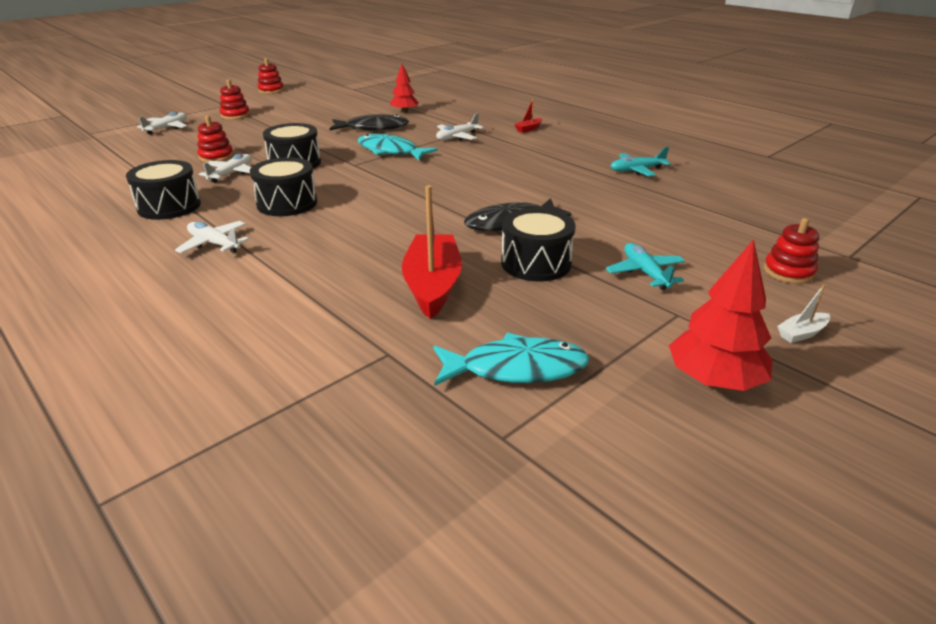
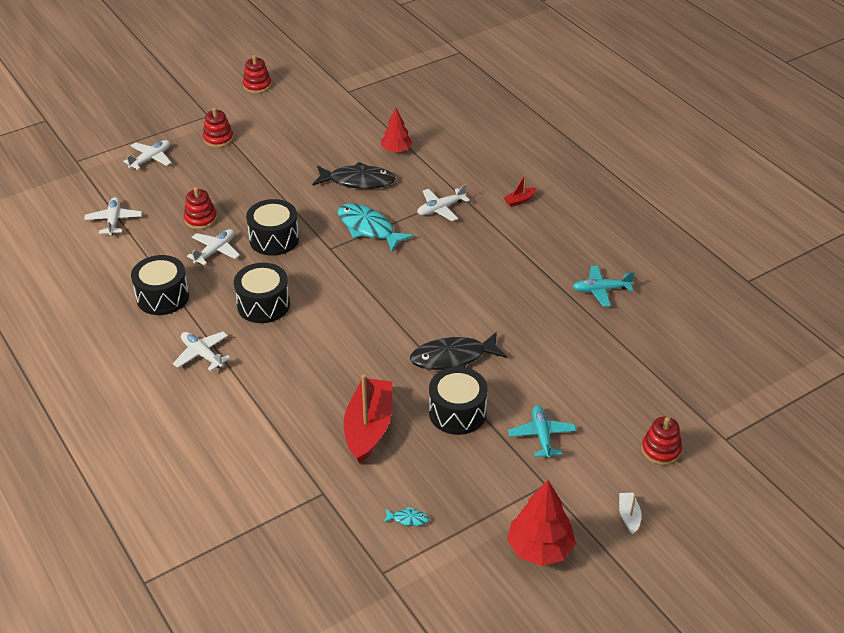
camera: 10 degrees right, 10 degrees up
turquoise fish [433,333,589,386] -> turquoise fish [383,506,430,526], size x0.43
white boat [777,285,830,343] -> white boat turned 105 degrees clockwise [619,493,642,534]
none -> white plane [84,197,142,236]

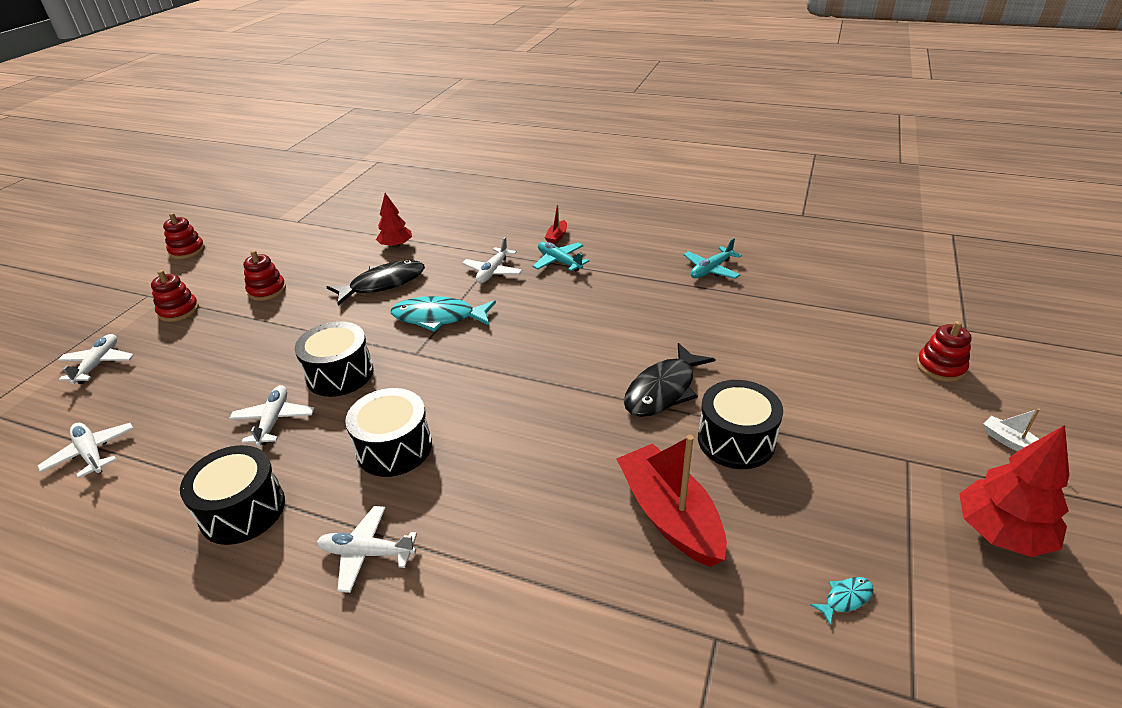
camera: 35 degrees left, 5 degrees down
red stacking toy [184,187,217,229] -> red stacking toy moved to [243,250,286,301]
turquoise plane [508,405,576,459] -> turquoise plane moved to [533,242,589,272]

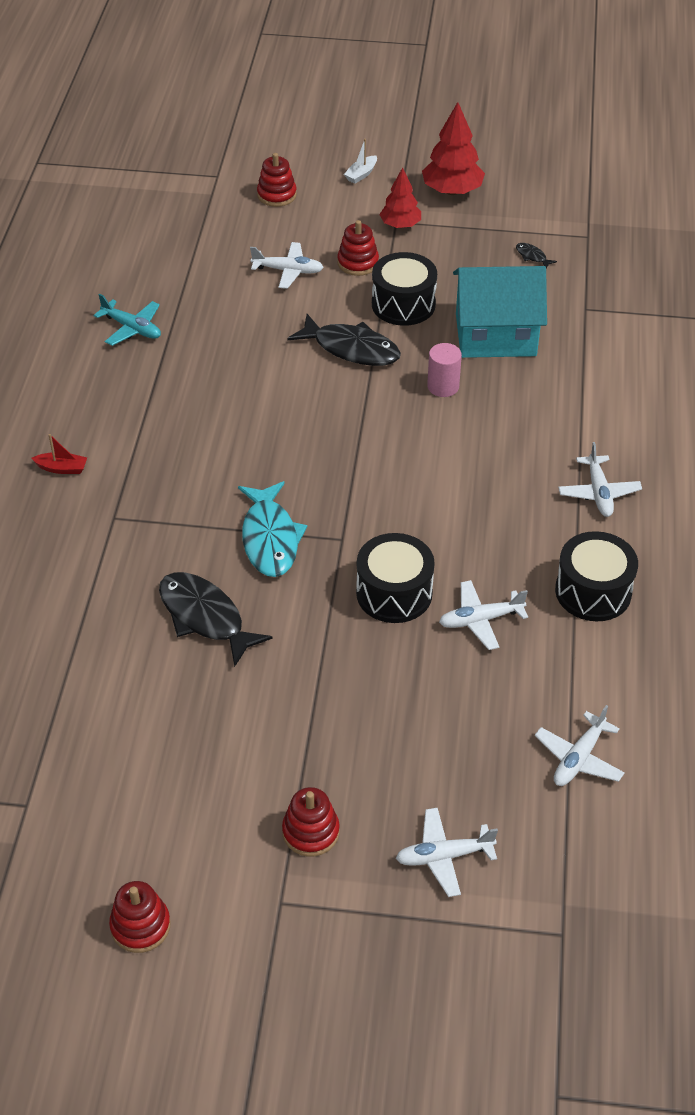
camera: 105 degrees left, 10 degrees up
red stacking toy [243,250,286,301] -> red stacking toy moved to [337,220,379,276]
black drum [345,388,432,477] -> none
red tree [376,193,412,248] -> red tree moved to [379,167,421,228]
white plane [462,237,523,283] -> white plane moved to [250,242,324,289]
turquoise plane [533,242,589,272] -> none
red boat [617,435,727,567] -> turquoise house [453,266,547,358]
turquoise fish [810,577,874,626] -> black fish [516,243,557,268]
none -> pink cylinder [427,343,462,397]

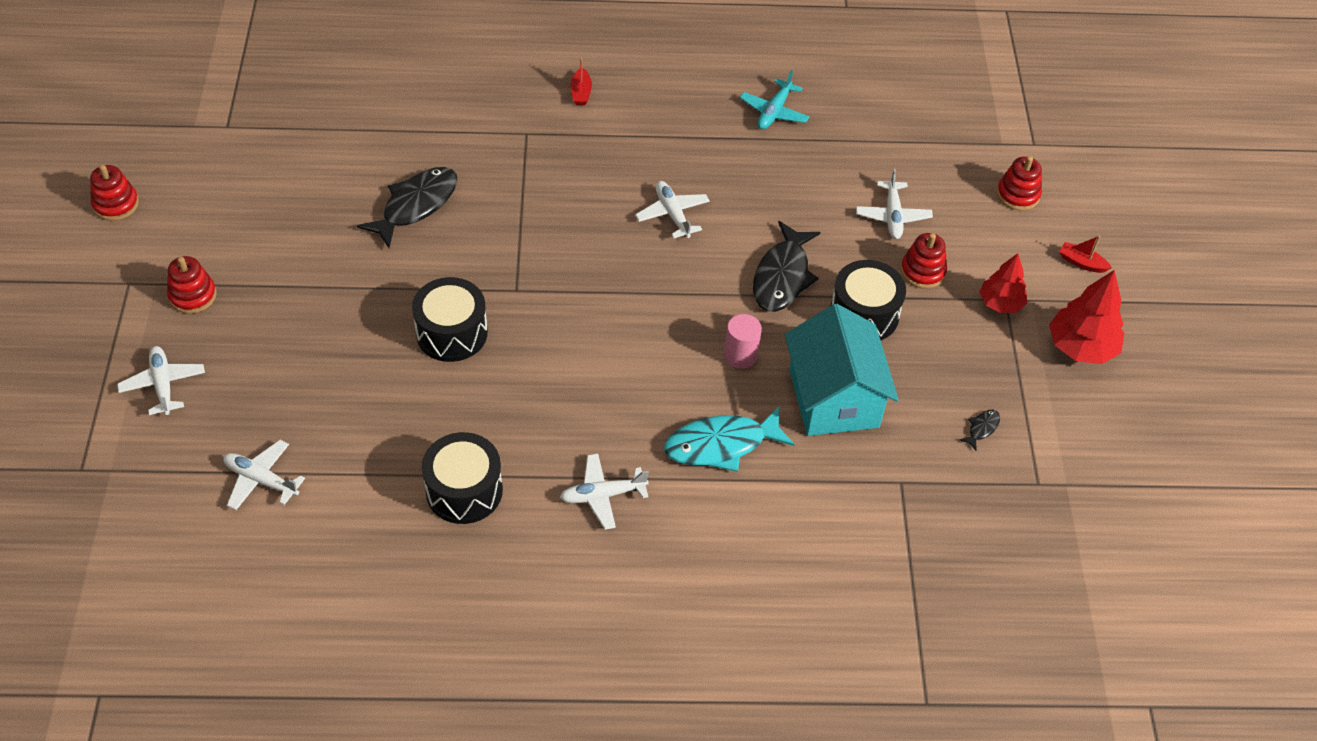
camera: 80 degrees right, 5 degrees up
turquoise fish [238,481,307,577] -> turquoise fish moved to [664,406,795,472]
white boat [344,139,377,184] -> red boat [1059,235,1112,273]
white plane [439,580,528,650] -> white plane moved to [635,181,710,238]

